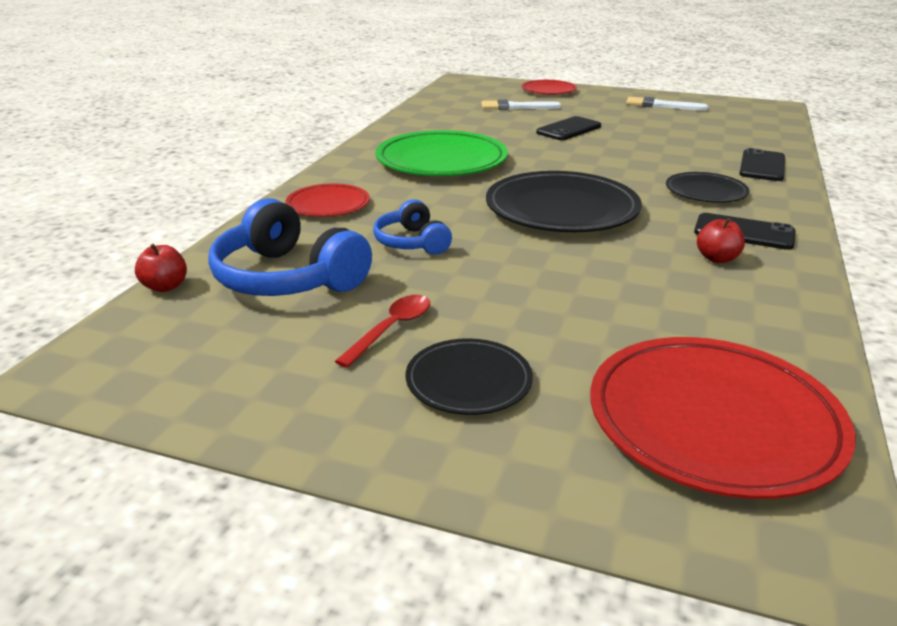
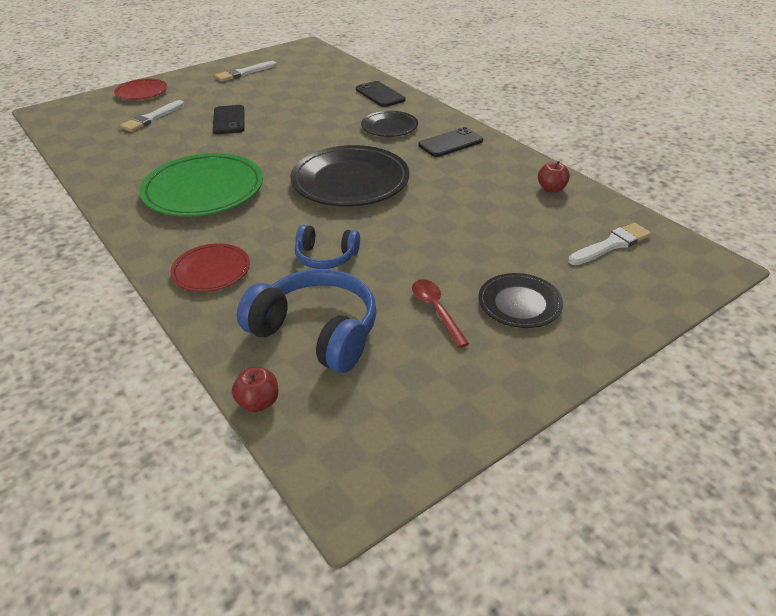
camera: 55 degrees left, 10 degrees up
blue headphones [208,198,372,296] -> blue headphones turned 135 degrees counterclockwise [237,269,377,373]
red plate [590,337,856,499] -> white brush [568,223,651,265]
red apple [697,218,745,263] -> red apple moved to [538,161,570,193]

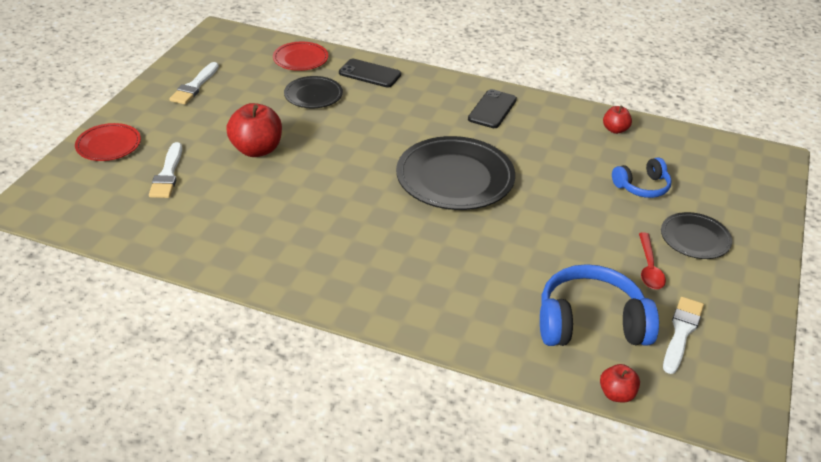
camera: 35 degrees left, 0 degrees up
green plate [139,153,263,217] -> none
red plate [170,243,250,292] -> red plate moved to [273,42,328,71]
black phone [213,105,245,134] -> red apple [226,103,282,157]
blue headphones [295,225,360,269] -> blue headphones moved to [612,157,672,198]
black plate [361,111,418,137] -> black plate moved to [284,76,343,108]
red spoon [412,279,469,348] -> red spoon turned 120 degrees counterclockwise [639,232,666,289]
white brush [568,223,651,265] -> white brush moved to [663,297,704,374]

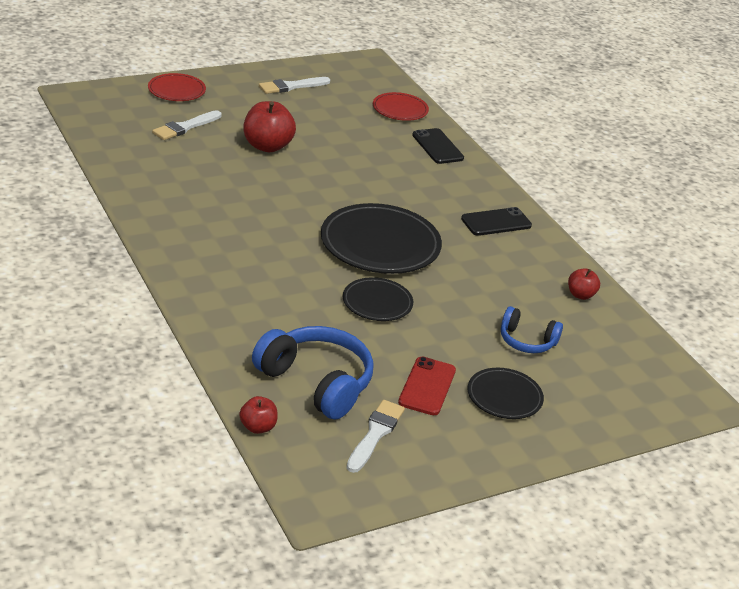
camera: 40 degrees right, 5 degrees down
black plate [284,76,343,108] -> black plate moved to [343,277,413,321]
red spoon [639,232,666,289] -> red phone [398,357,456,415]
white brush [663,297,704,374] -> white brush turned 45 degrees counterclockwise [347,400,405,473]

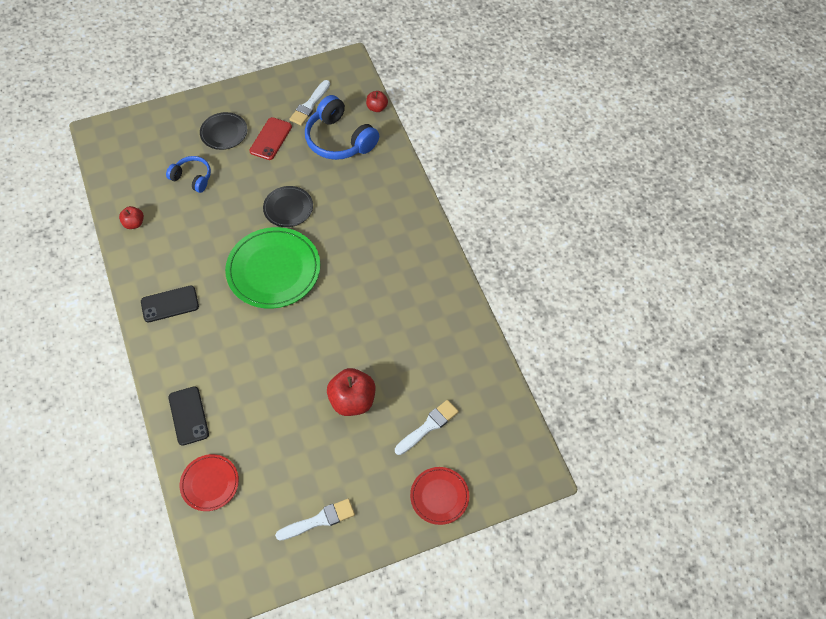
camera: 170 degrees left, 25 degrees up
black plate [321,203,442,274] -> green plate [225,227,320,309]

